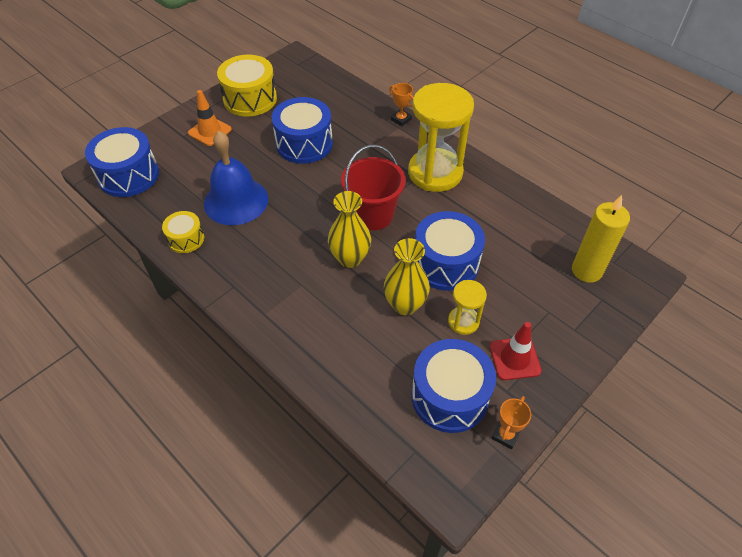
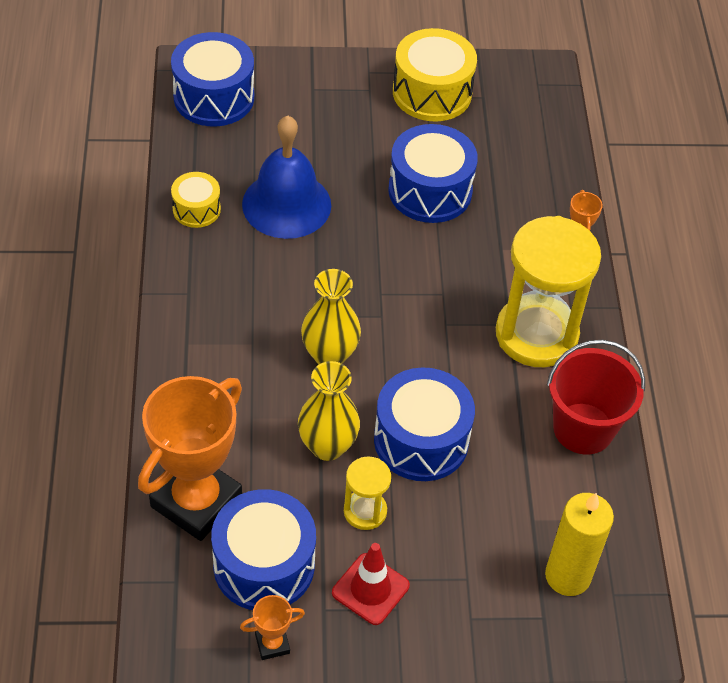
camera: 40 degrees right, 0 degrees up
orange traffic cone [188,90,232,146] -> none
red bucket [341,145,406,230] -> red bucket moved to [547,340,645,455]
none -> orange trophy [138,376,242,541]

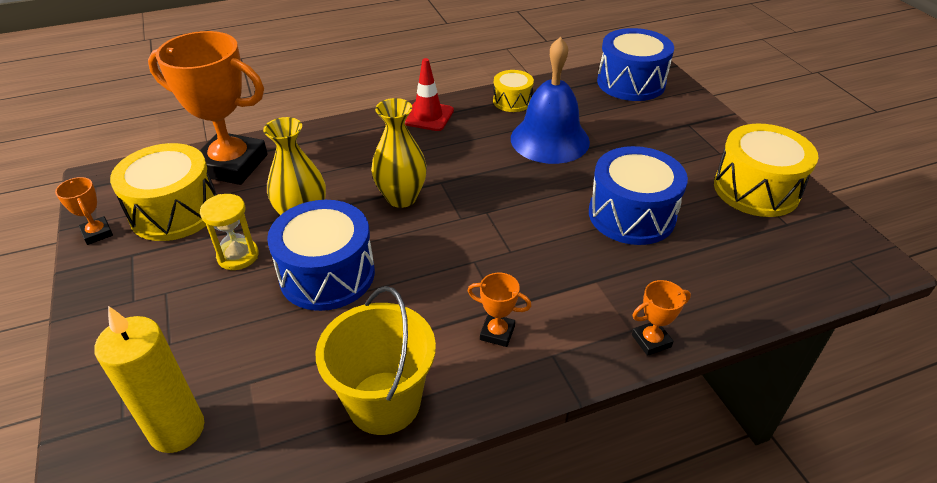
camera: 75 degrees right, 10 degrees down
blue drum [211,489,316,610] -> yellow drum [110,143,217,241]
red traffic cone [332,543,410,625] -> red traffic cone moved to [405,58,454,131]
yellow hourglass [496,216,601,367] -> orange trophy [468,273,532,347]
red bucket [547,340,645,455] -> yellow bucket [315,286,436,435]

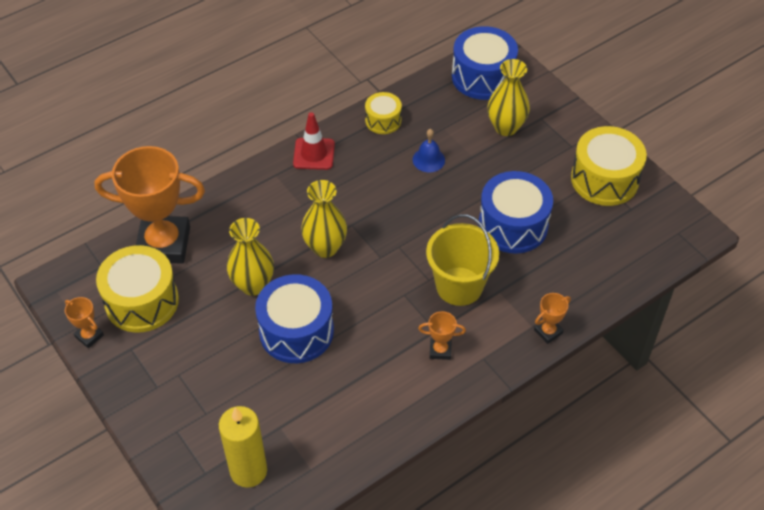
camera: 15 degrees left, 10 degrees up
yellow hourglass [200,194,259,270] -> none
yellow bucket [315,286,436,435] -> yellow bucket moved to [426,214,499,306]
blue bell [511,37,590,164] -> blue bell [413,129,445,172], size x0.47
none -> yellow vase [488,59,530,136]

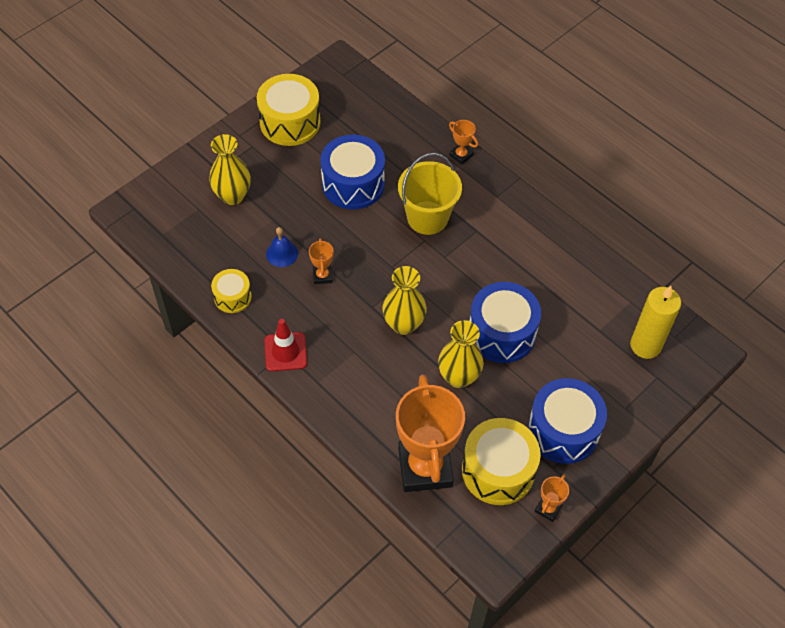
camera: 100 degrees left, 5 degrees up
orange trophy [418,311,466,360] -> orange trophy moved to [309,238,334,284]
blue drum [452,26,518,100] -> blue drum moved to [528,378,607,464]

